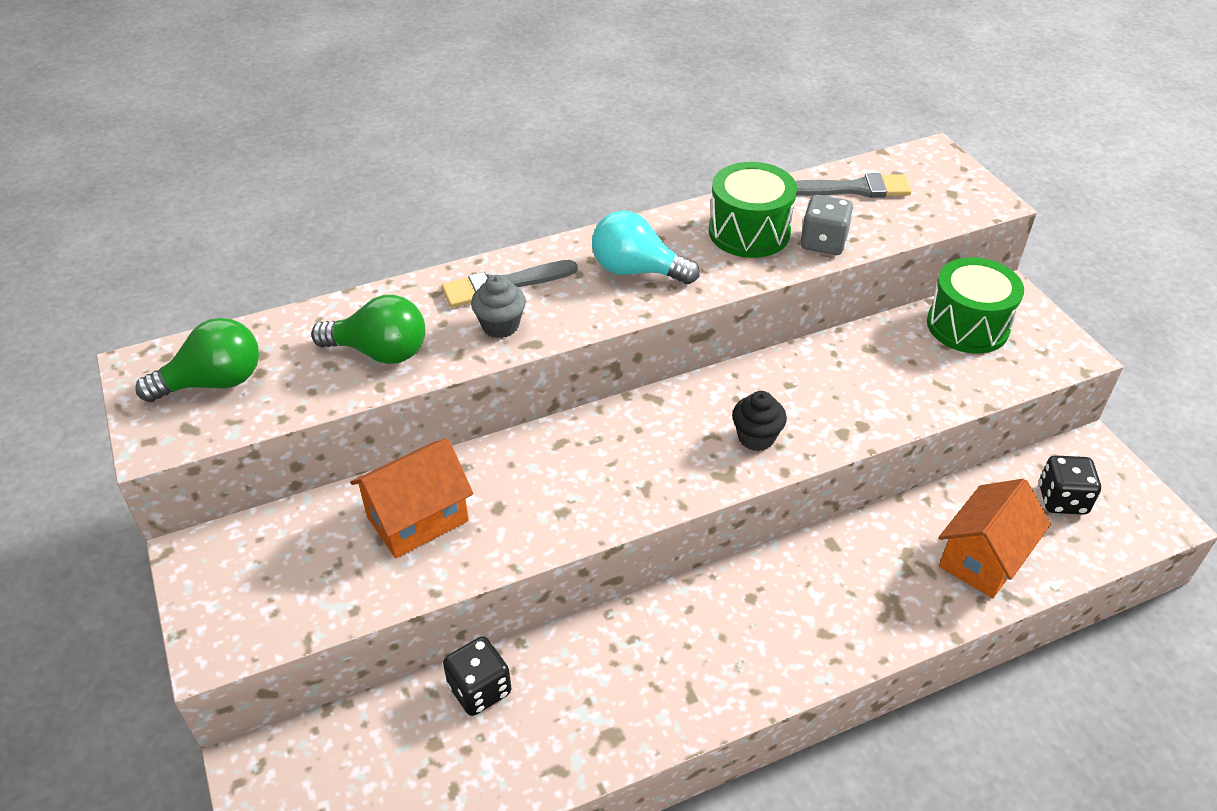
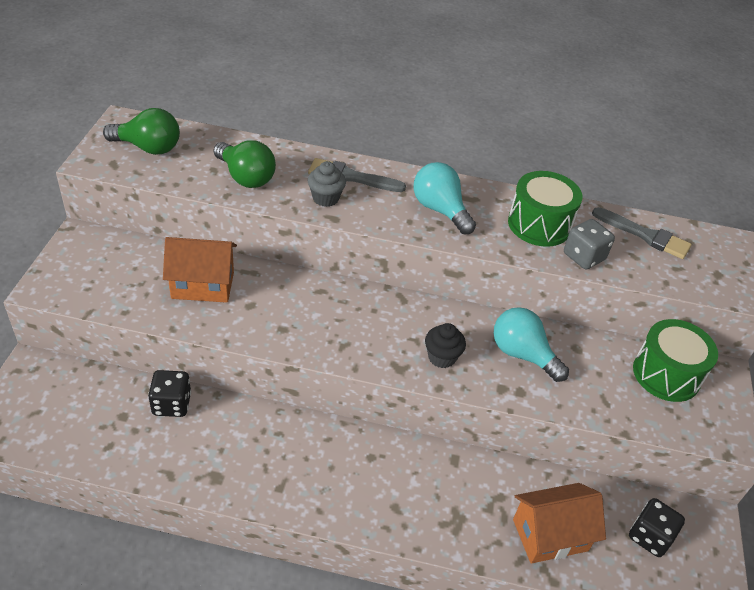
camera: 30 degrees right, 0 degrees up
none -> turquoise light bulb [493,307,569,382]

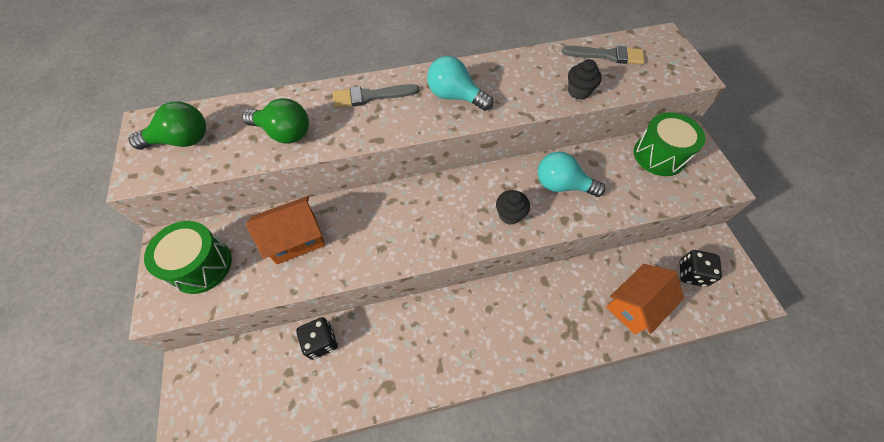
camera: 20 degrees left, 15 degrees up
grey cupcake [308,161,346,207] -> none
green drum [508,171,582,247] -> green drum moved to [144,221,232,294]
grey dice [564,219,615,269] -> black cupcake [568,59,602,100]

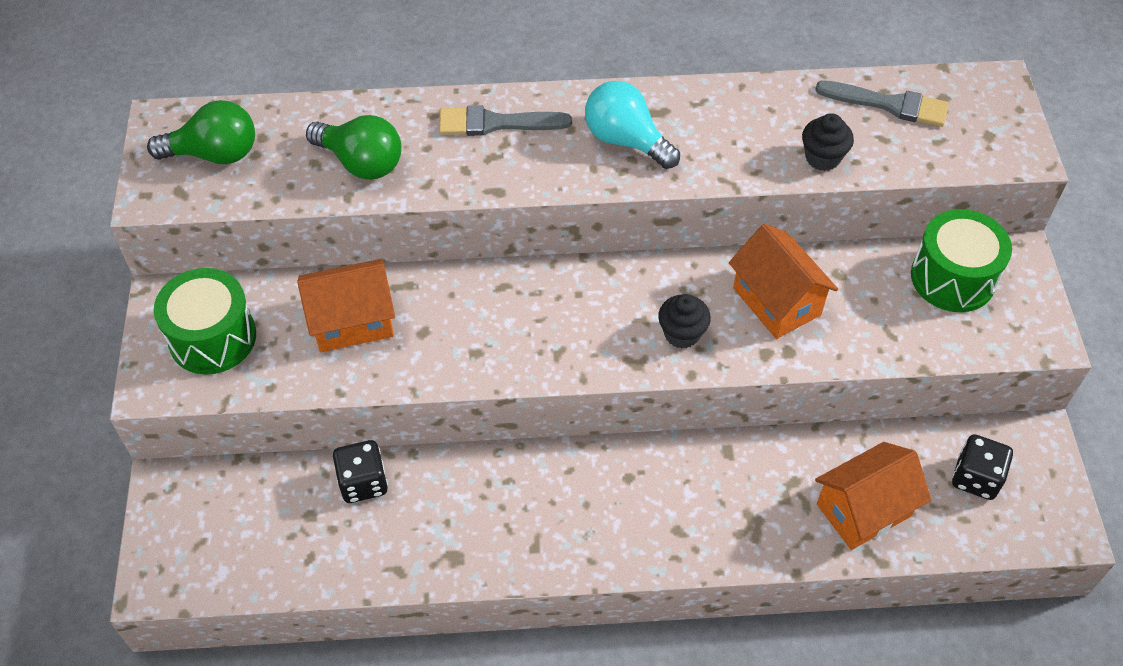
camera: 10 degrees right, 5 degrees down
turquoise light bulb [537,151,606,197] -> orange house [729,224,838,339]

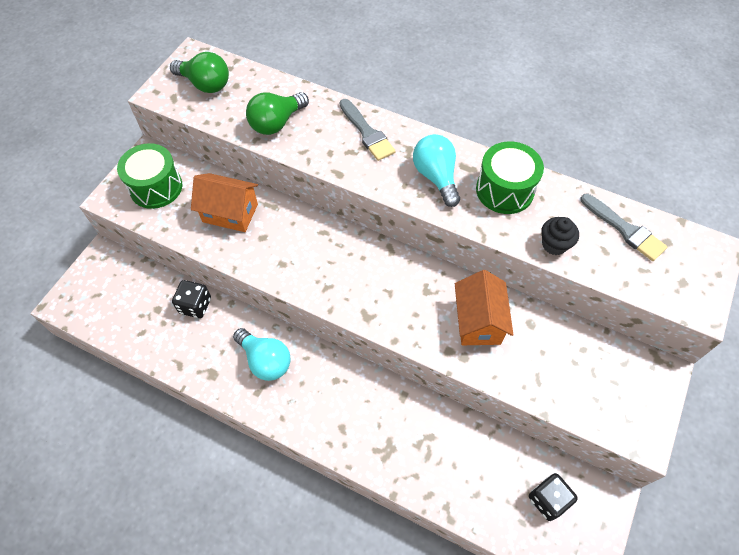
camera: 30 degrees right, 5 degrees up
green light bulb [306,115,401,180] -> green light bulb turned 75 degrees clockwise [246,92,309,135]
grey brush [439,106,572,136] -> grey brush turned 150 degrees counterclockwise [340,99,396,161]
black cupcake [658,294,711,348] -> none
orange house [815,442,931,550] -> none
green drum [911,209,1012,312] -> green drum moved to [476,141,544,214]
none -> turquoise light bulb [233,328,291,381]

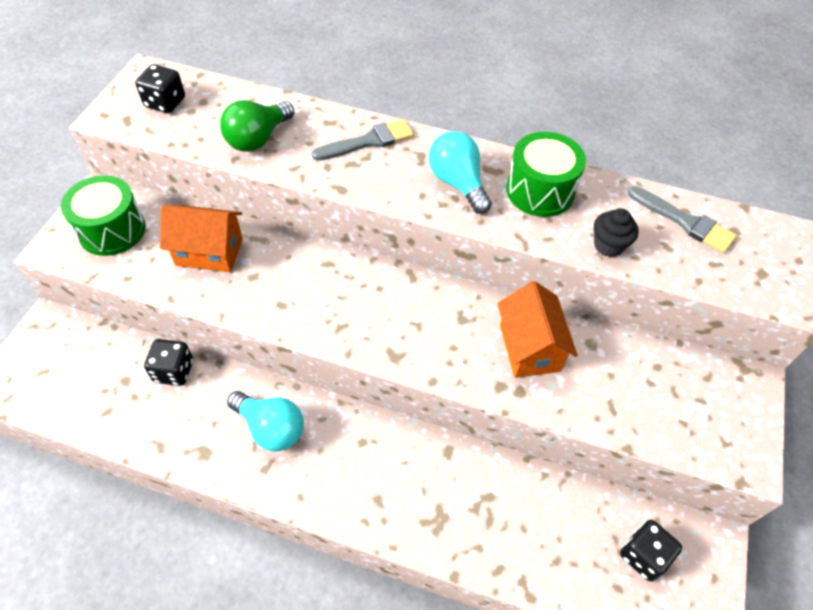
camera: 10 degrees left, 5 degrees down
green light bulb [170,52,229,93] -> black dice [135,64,185,113]
grey brush [340,99,396,161] -> grey brush turned 75 degrees counterclockwise [312,119,414,161]

